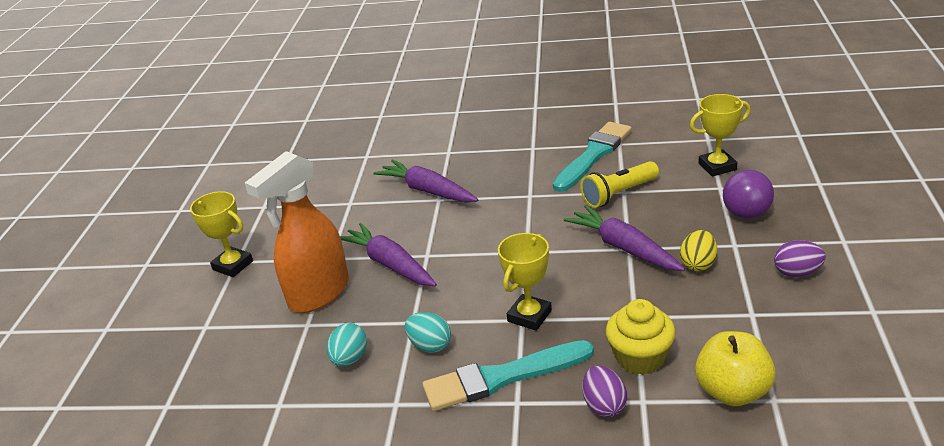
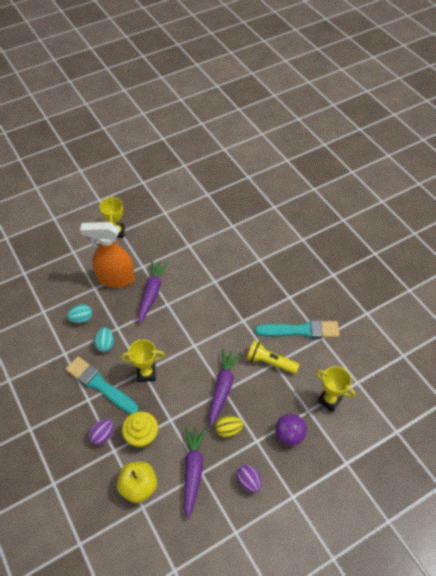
camera: 50 degrees right, 20 degrees up
purple carrot [373,159,478,202] -> purple carrot moved to [184,427,206,519]

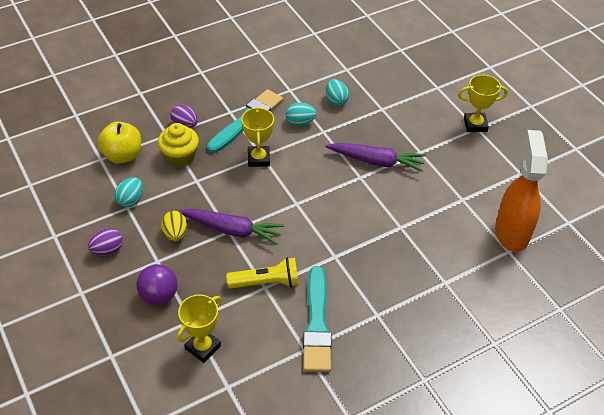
camera: 90 degrees right, 5 degrees down
orange spray bottle [80,222,135,288] -> orange spray bottle moved to [495,130,548,252]
purple carrot [184,427,206,519] -> turquoise egg [114,177,143,207]
yellow flashlight [247,340,300,374] -> yellow flashlight turned 60 degrees clockwise [226,257,299,289]

